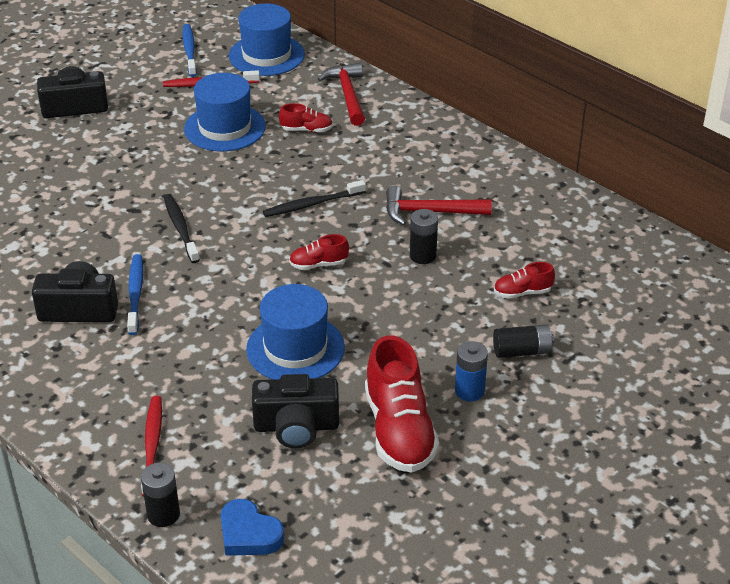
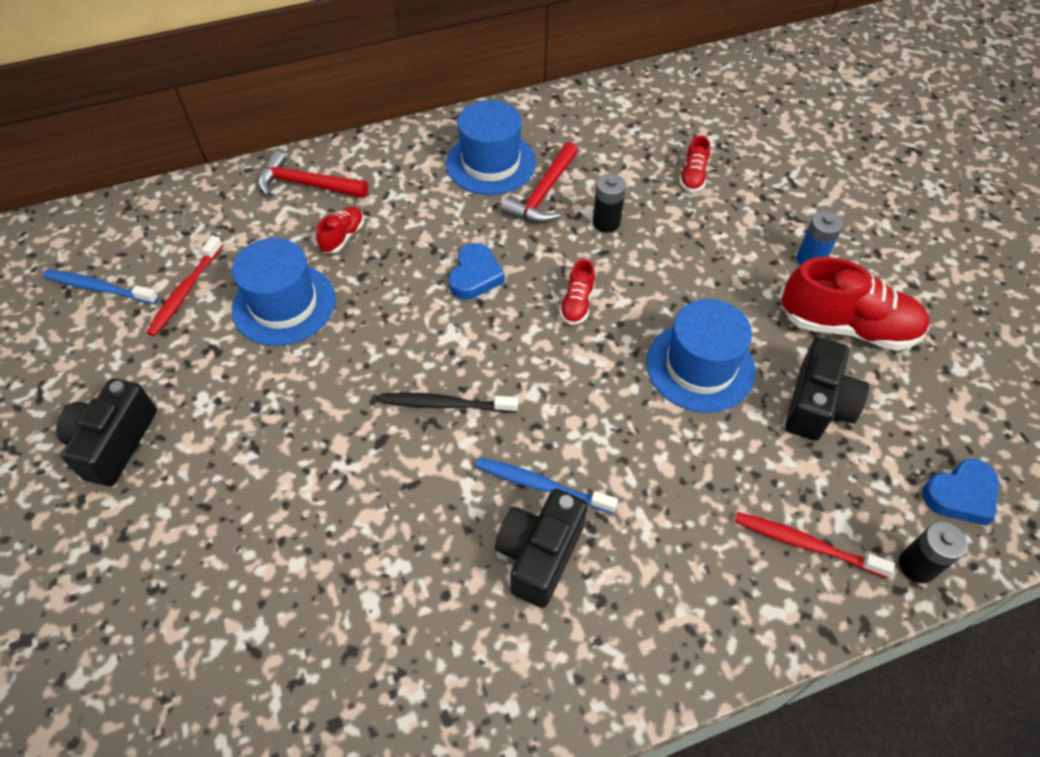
camera: 65 degrees left, 15 degrees up
blue hat [229,3,305,76] -> blue hat moved to [446,100,536,195]
black toothbrush [263,180,366,217] -> blue heart [449,243,505,300]
black battery [493,324,554,358] -> none

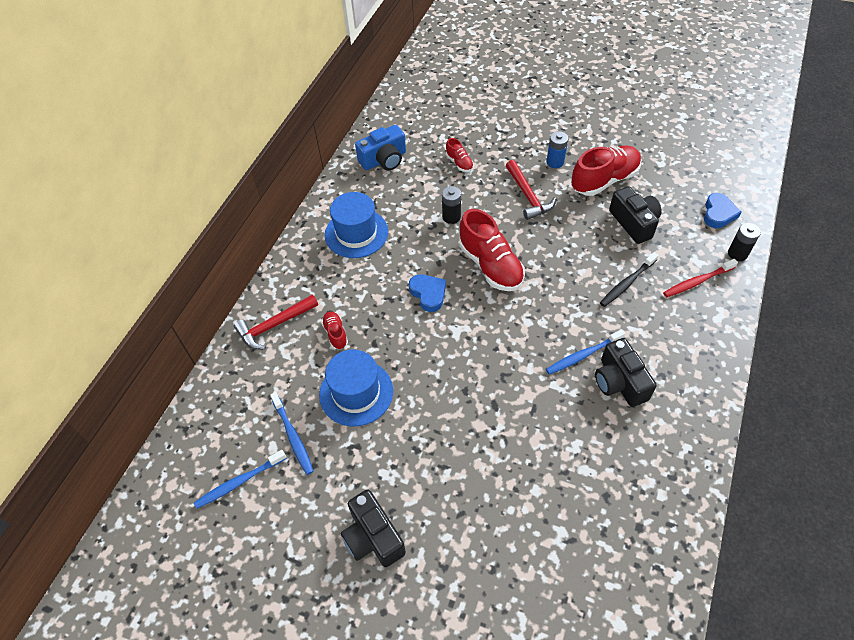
camera: 45 degrees left, 0 degrees up
red toothbrush [146,236,223,336] -> blue toothbrush [270,392,314,475]
black toothbrush [380,392,518,413] -> black toothbrush moved to [600,252,659,307]
red hammer [501,142,578,223] -> red hammer moved to [506,160,556,220]
red shoe [559,259,595,325] -> red shoe [459,209,525,291], size x2.07
blue hat [647,299,756,413] -> none
none -> blue camera [355,125,406,171]

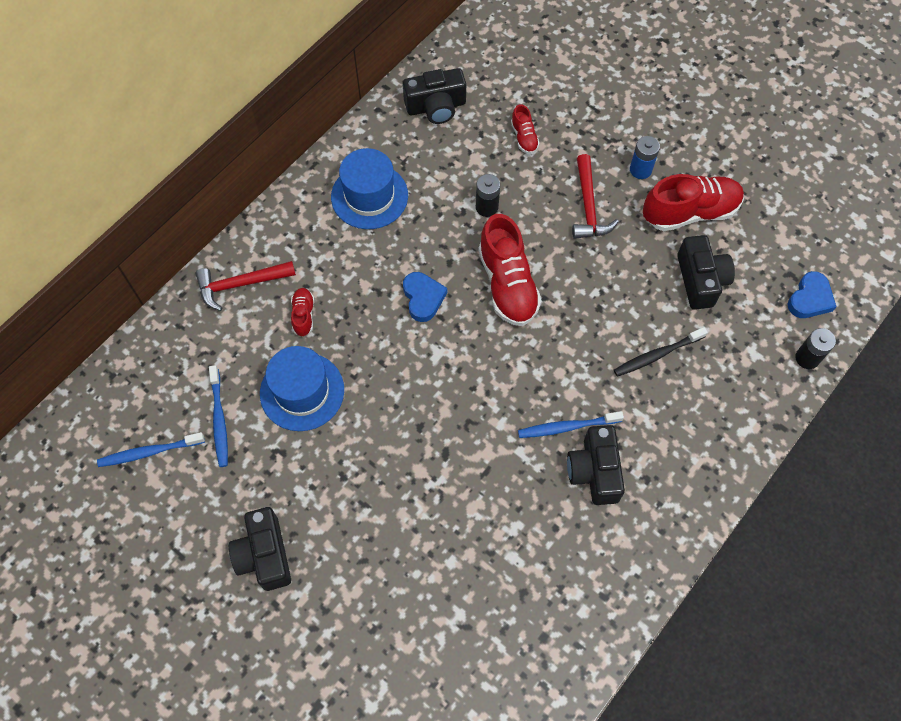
camera: 15 degrees right, 10 degrees up
blue camera [355,125,406,171] -> black camera [403,68,466,124]
red toothbrush [663,259,738,297] -> none

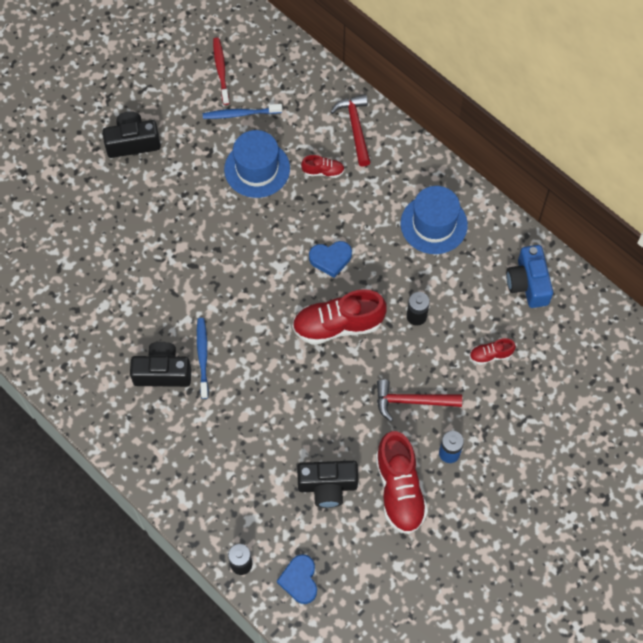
camera: 95 degrees right, 0 degrees up
blue toothbrush [97,432,205,467] -> red toothbrush [213,37,229,105]
black camera [403,68,466,124] -> blue camera [506,245,553,308]
black toothbrush [614,327,708,377] -> none
blue heart [788,271,836,318] -> blue heart turned 45 degrees clockwise [277,554,317,604]

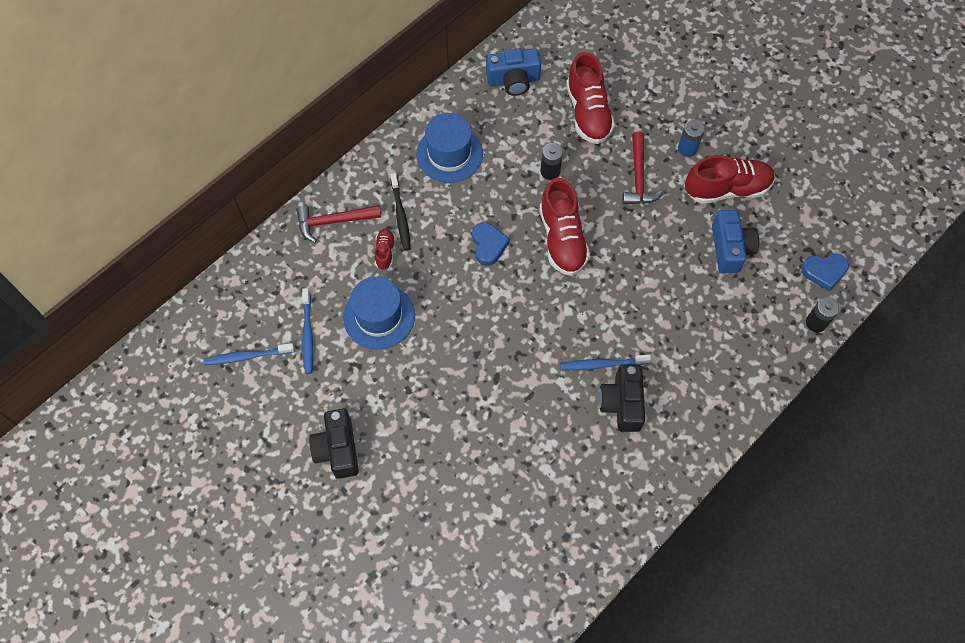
camera: 90 degrees left, 0 degrees up
red toothbrush [213,37,229,105] -> blue toothbrush [204,343,294,365]
black camera [297,461,358,508] -> blue camera [712,210,759,273]
red shoe [469,338,516,365] -> red shoe [566,52,615,144], size x2.07
none -> black toothbrush [390,173,411,250]

